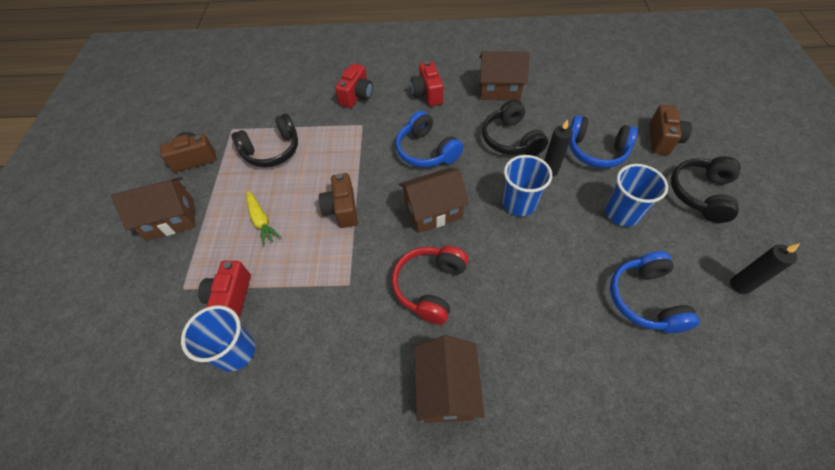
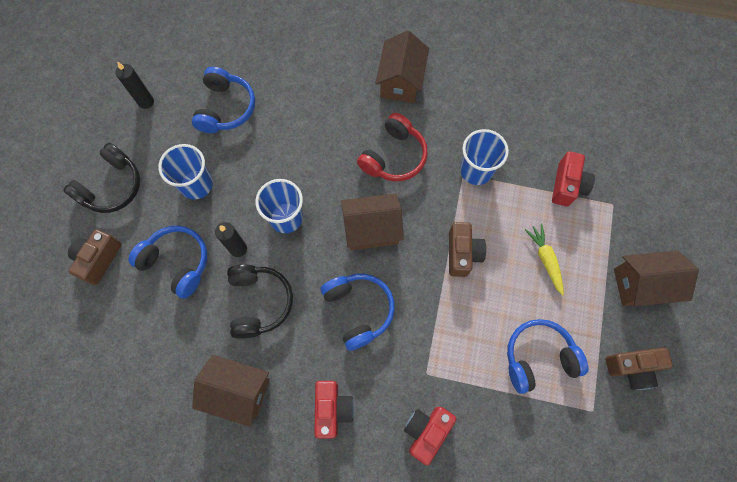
camera: 170 degrees left, 15 degrees up
blue cup [181,305,255,372] -> blue cup moved to [460,129,509,185]
black headphones [231,114,298,167] -> blue headphones [507,319,589,394]

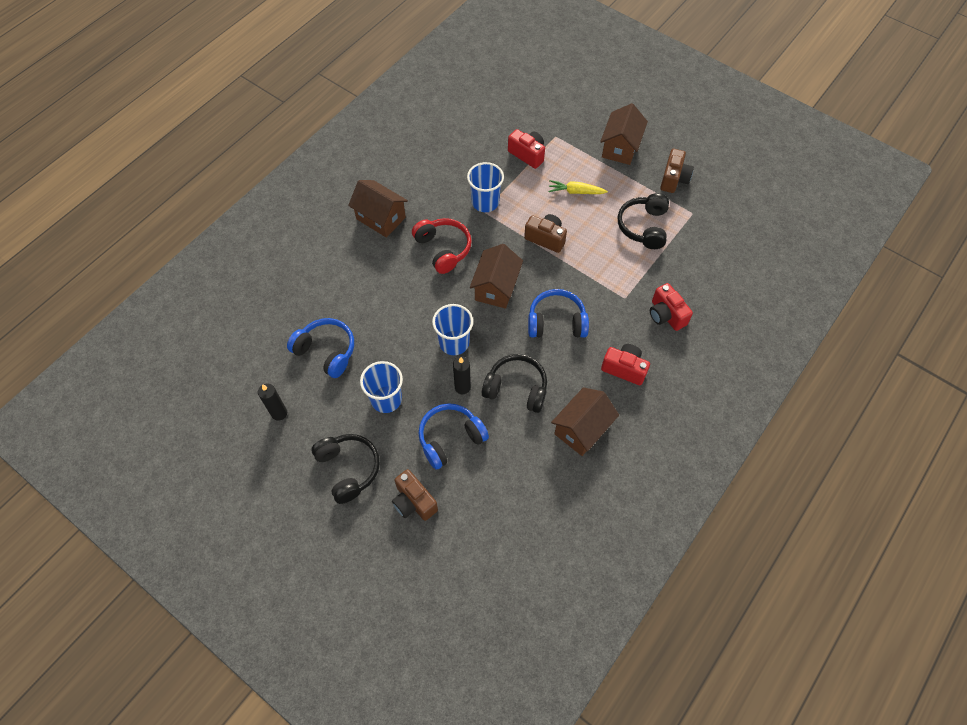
camera: 65 degrees left, 10 degrees down
blue headphones [507,319,589,394] -> black headphones [618,193,669,249]

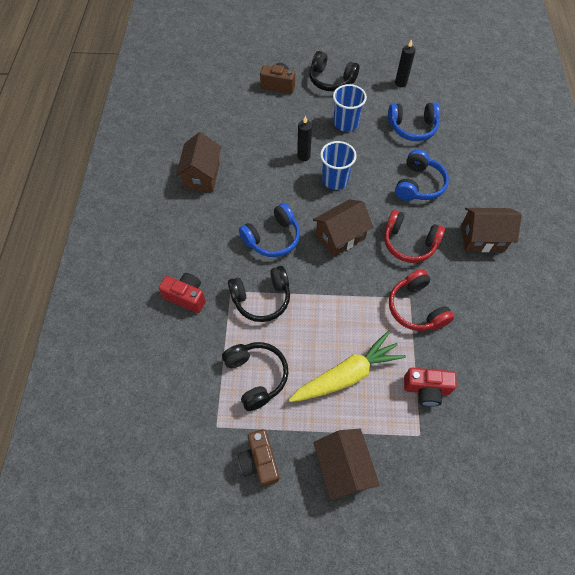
camera: 145 degrees right, 0 degrees up
blue headphones [418,403,489,470] -> blue headphones moved to [395,149,449,201]
blue cup [467,162,504,212] -> red headphones [389,269,454,331]
brown house [470,244,523,309] -> brown house turned 75 degrees clockwise [313,199,373,257]
black headphones [482,354,547,413] -> black headphones moved to [228,266,290,322]
brown camera [524,214,567,253] -> none
yellow carrot [548,180,608,194] -> yellow carrot [289,331,406,402], size x1.80
red camera [601,344,650,385] -> none

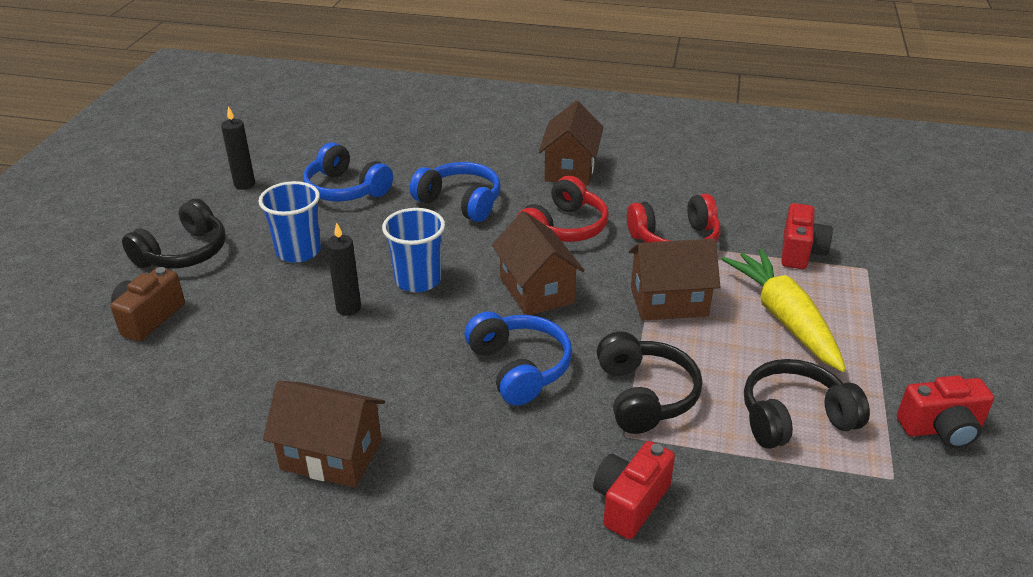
camera: 80 degrees left, 25 degrees down
brown camera [238,429,279,486] -> red camera [897,375,994,449]
brown house [313,429,380,501] -> brown house moved to [629,239,720,321]
blue headphones [388,102,440,141] -> blue headphones turned 120 degrees clockwise [303,142,393,201]

